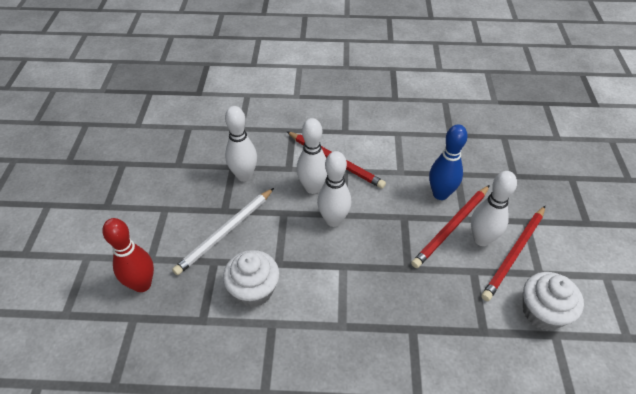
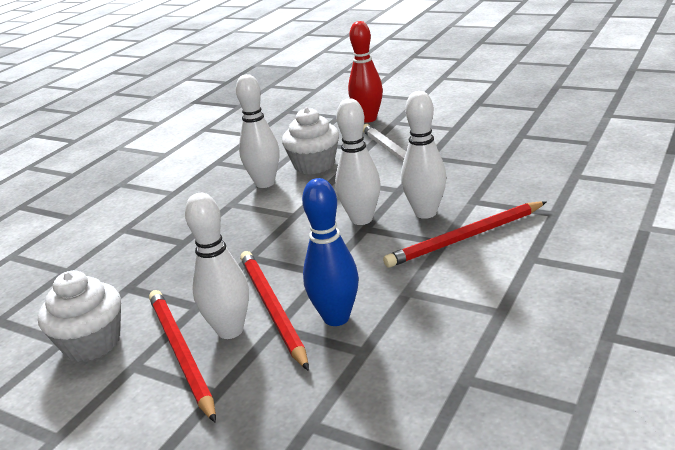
camera: 120 degrees right, 20 degrees down
white bowling pin [225,106,257,182] -> white bowling pin moved to [236,74,279,188]

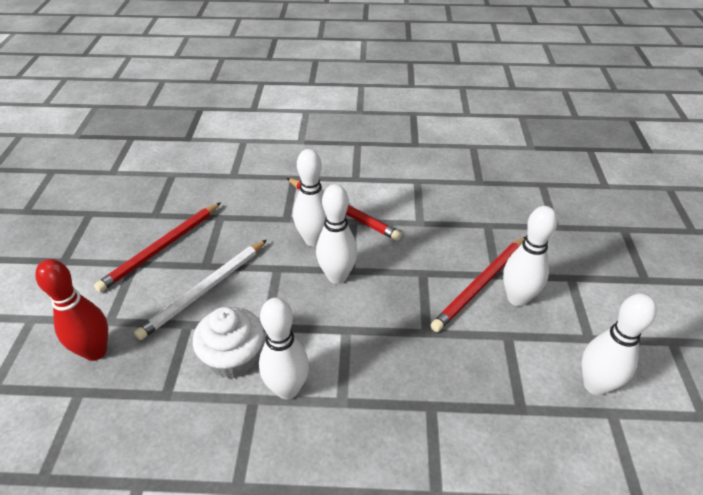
camera: 120 degrees left, 15 degrees up
white cupcake [38,270,121,362] -> white bowling pin [582,293,657,395]
red pencil [149,290,216,423] -> red pencil moved to [94,202,221,292]
blue bowling pin [302,178,359,326] -> none

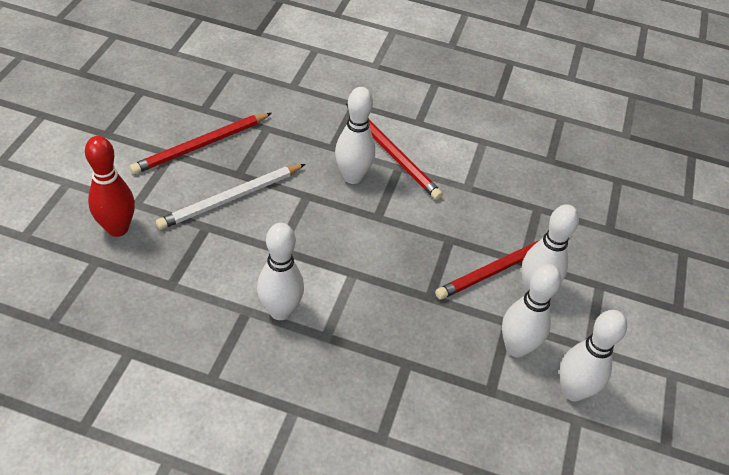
camera: 10 degrees right, 5 degrees up
white cupcake [193,307,264,378] -> none
white bowling pin [316,184,358,284] -> white bowling pin moved to [502,264,561,358]

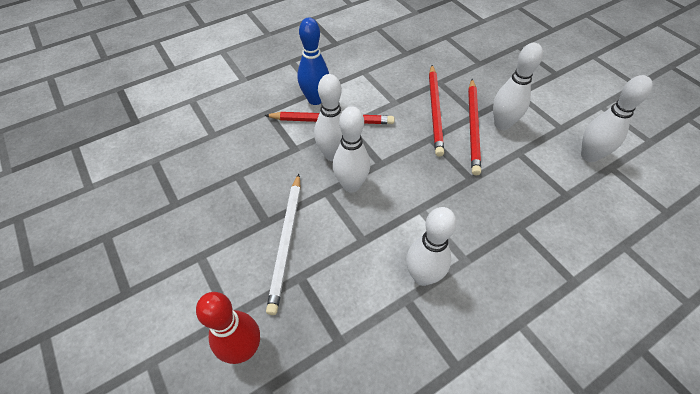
camera: 45 degrees left, 5 degrees up
red pencil [130,113,271,174] -> red pencil moved to [429,65,444,157]
white bowling pin [502,264,561,358] -> white bowling pin moved to [333,106,370,192]
none -> blue bowling pin [298,18,329,105]

